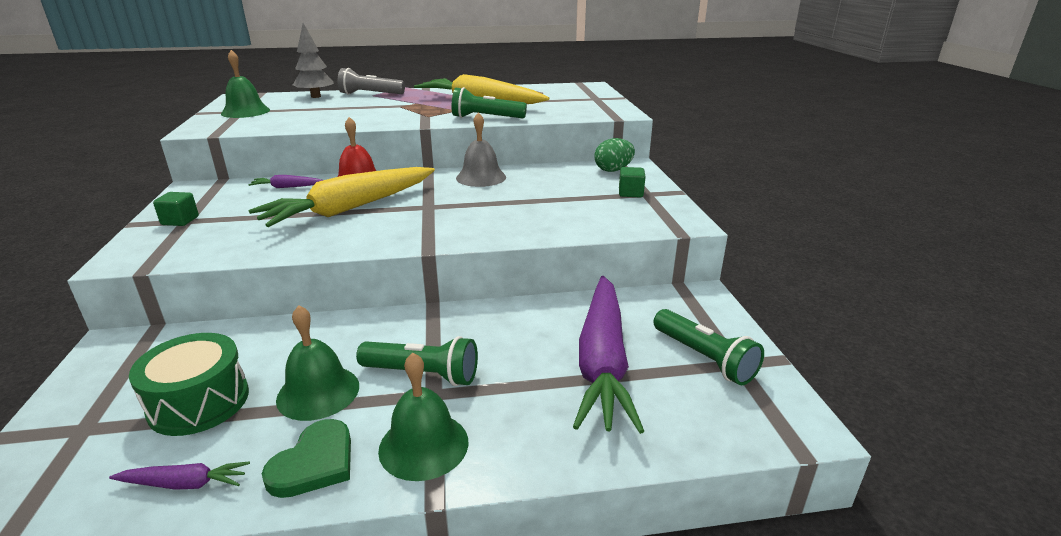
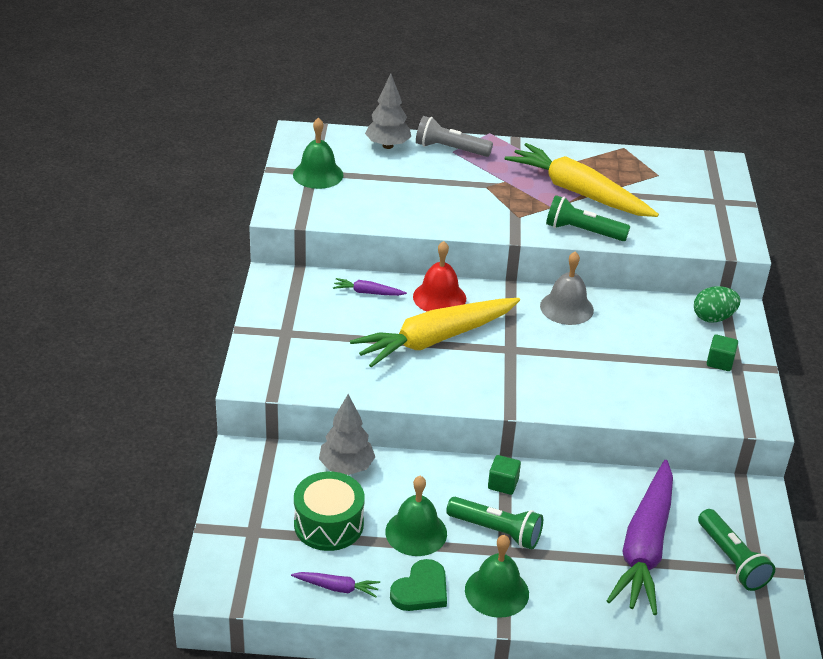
camera: 10 degrees right, 10 degrees up
green cube [153,192,199,226] -> green cube moved to [488,455,521,495]
none -> grey tree [319,394,375,475]

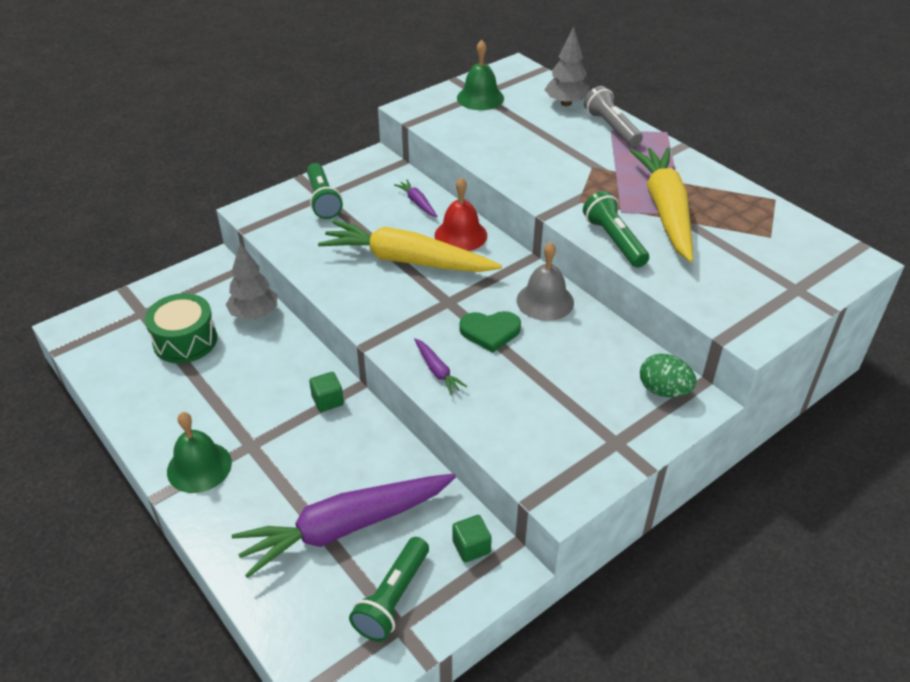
camera: 50 degrees right, 5 degrees up
purple carrot [291,572,380,597] -> purple carrot moved to [414,338,468,395]
green bell [385,476,447,556] -> none
green heart [390,559,447,611] -> green heart moved to [459,311,521,353]
green flashlight [446,497,543,550] -> green flashlight moved to [307,163,343,219]
green cube [707,334,738,371] -> green cube moved to [452,515,492,562]

